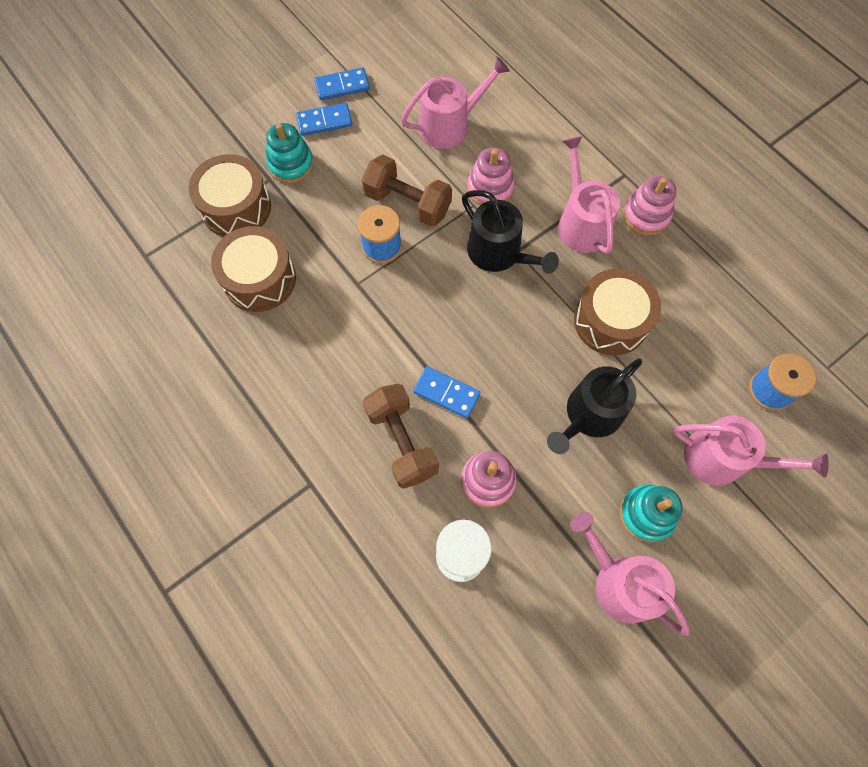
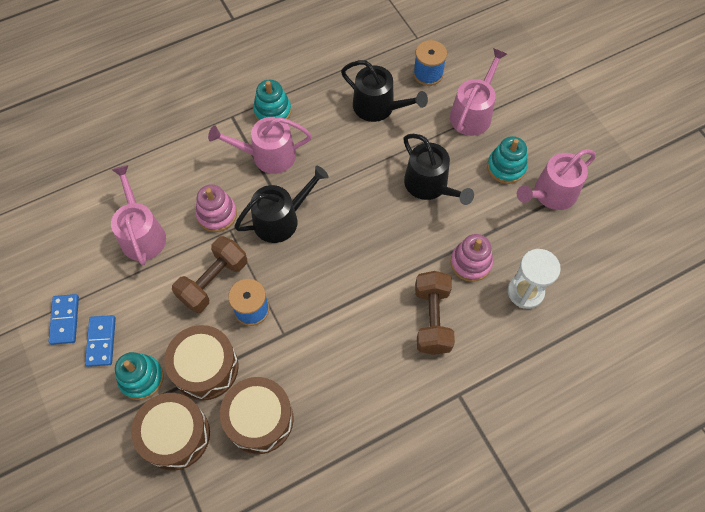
camera: 80 degrees left, 5 degrees down
brown dumbbell [363,383,439,489] -> brown dumbbell turned 75 degrees counterclockwise [415,271,455,355]
blue domino [413,366,481,418] -> none
brown drum [574,268,661,356] -> brown drum moved to [164,325,238,401]
pink stacking toy [623,175,676,235] -> turquoise stacking toy [253,80,291,121]
none -> black watering can [341,60,428,122]

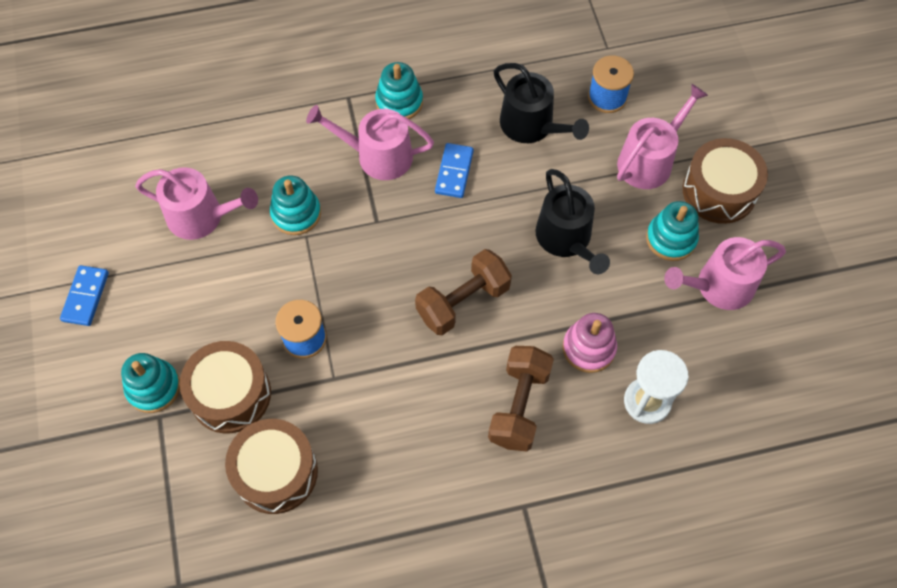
camera: 15 degrees right, 0 degrees up
blue domino [85,315,116,367] -> blue domino moved to [435,143,474,198]
pink watering can [111,165,166,265] -> pink watering can turned 105 degrees clockwise [135,167,258,240]
brown drum [131,393,210,471] -> brown drum moved to [683,138,768,224]
brown dumbbell [172,236,247,313] -> brown dumbbell moved to [415,249,512,335]
pink stacking toy [196,184,237,232] -> turquoise stacking toy [270,175,321,235]
black watering can [234,166,329,243] -> none

